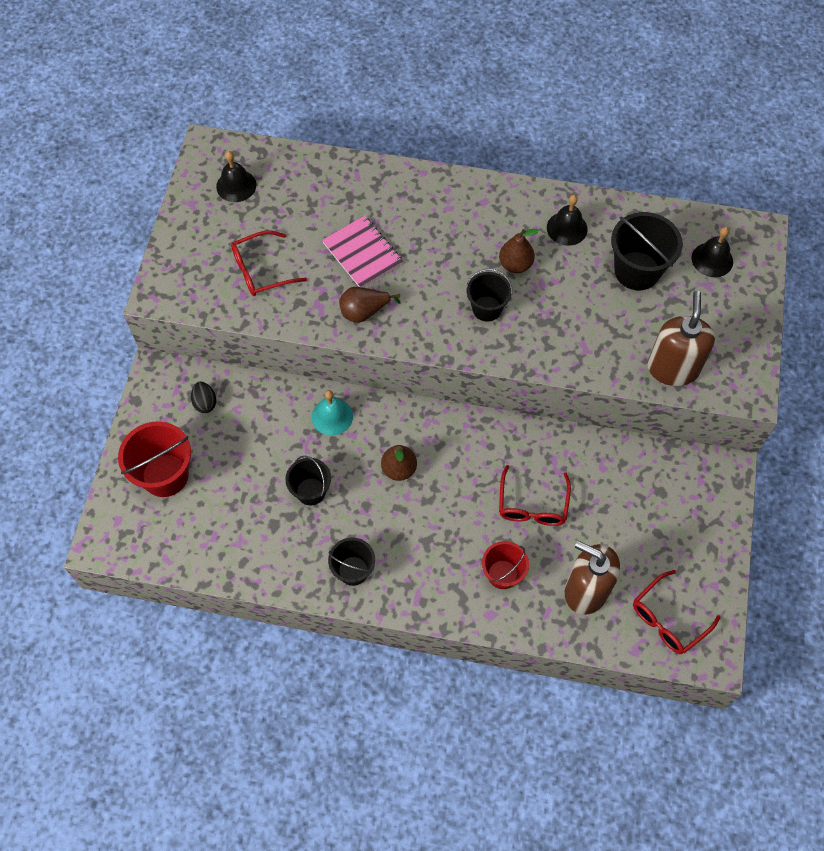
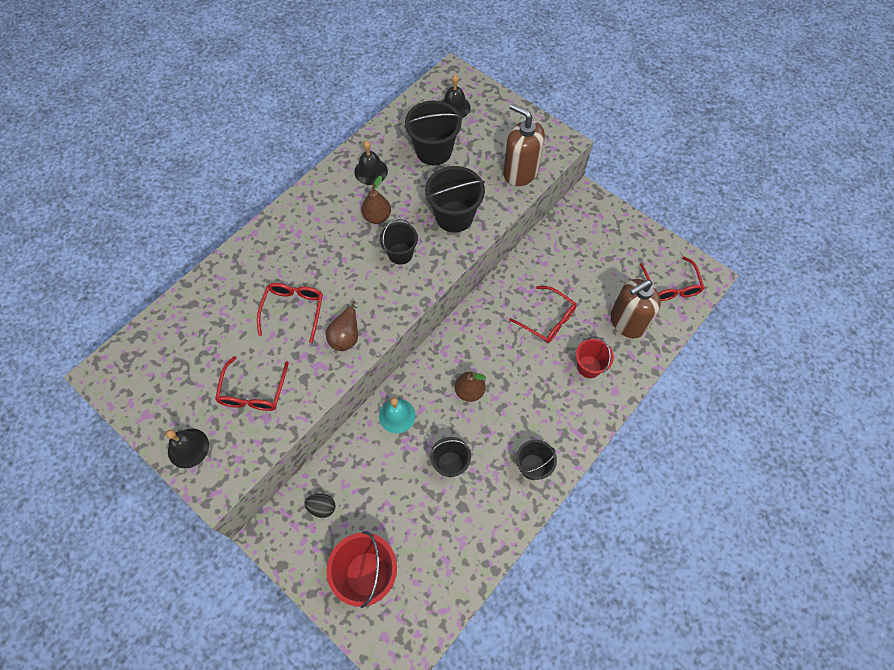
camera: 60 degrees left, 0 degrees up
black bell [216,151,256,202] -> black bell moved to [166,428,209,468]
pink notebook [322,215,403,288] -> red glasses [257,283,323,343]
none -> black bucket [425,166,485,233]

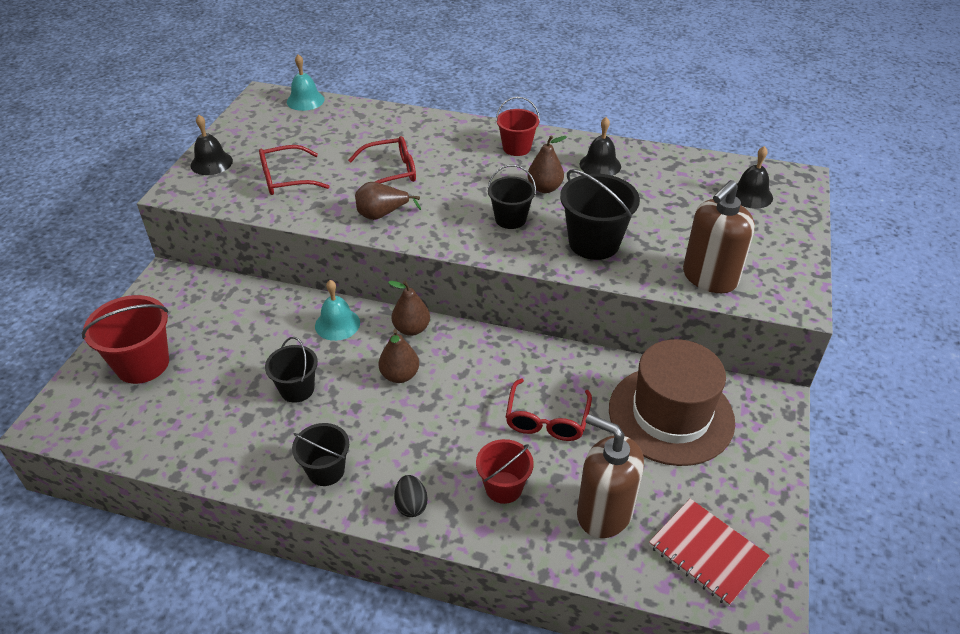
camera: 65 degrees right, 20 degrees down
black egg [304,494,336,518] -> black egg moved to [394,475,427,517]
black bucket [404,100,462,165] -> none
brown soap dispenser [503,103,545,186] -> brown soap dispenser turned 150 degrees counterclockwise [683,180,755,293]
red glasses [640,256,705,301] -> red notebook [649,499,770,606]
none -> turquoise bell [287,54,324,111]
none -> brown pear [388,281,430,336]
none -> red bucket [496,97,540,156]
none -> brown hat [609,339,735,466]

